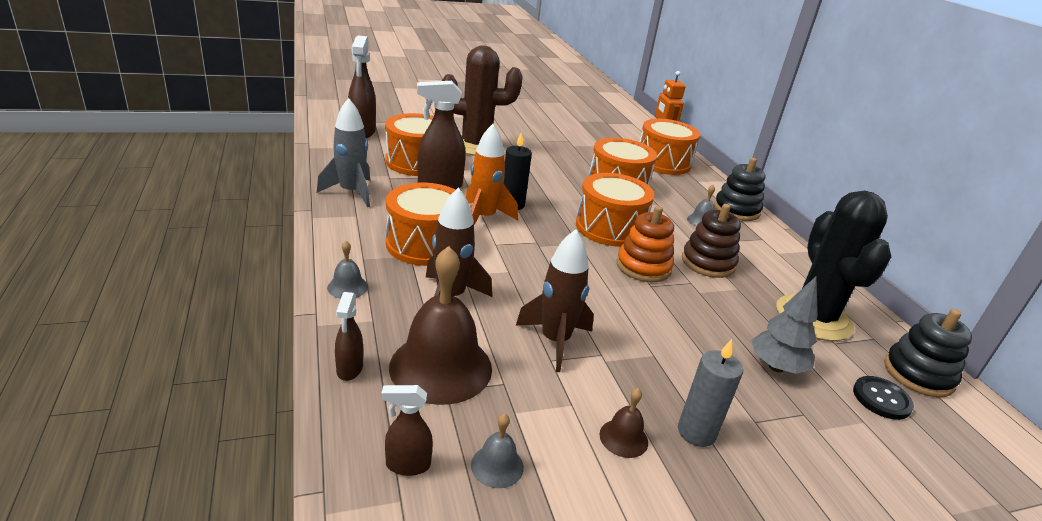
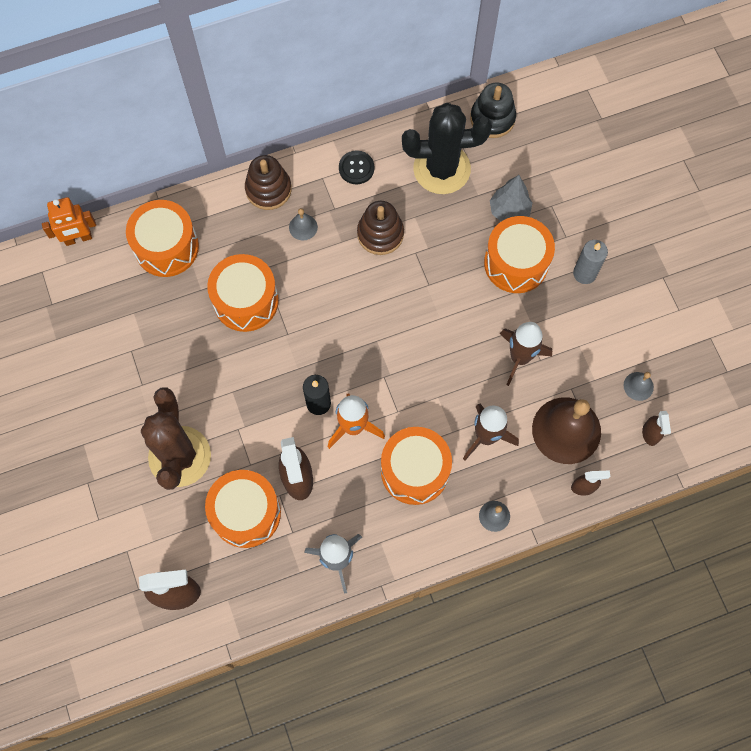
camera: 90 degrees left, 40 degrees up
orange drum [576,173,654,247] -> orange drum moved to [484,216,555,293]
brown bell [599,388,648,458] -> none
orange stacking toy [616,206,674,282] -> none
black stacking toy [714,158,765,221] -> brown stacking toy [245,155,292,210]
black button [853,376,914,420] -> black button moved to [339,150,374,184]

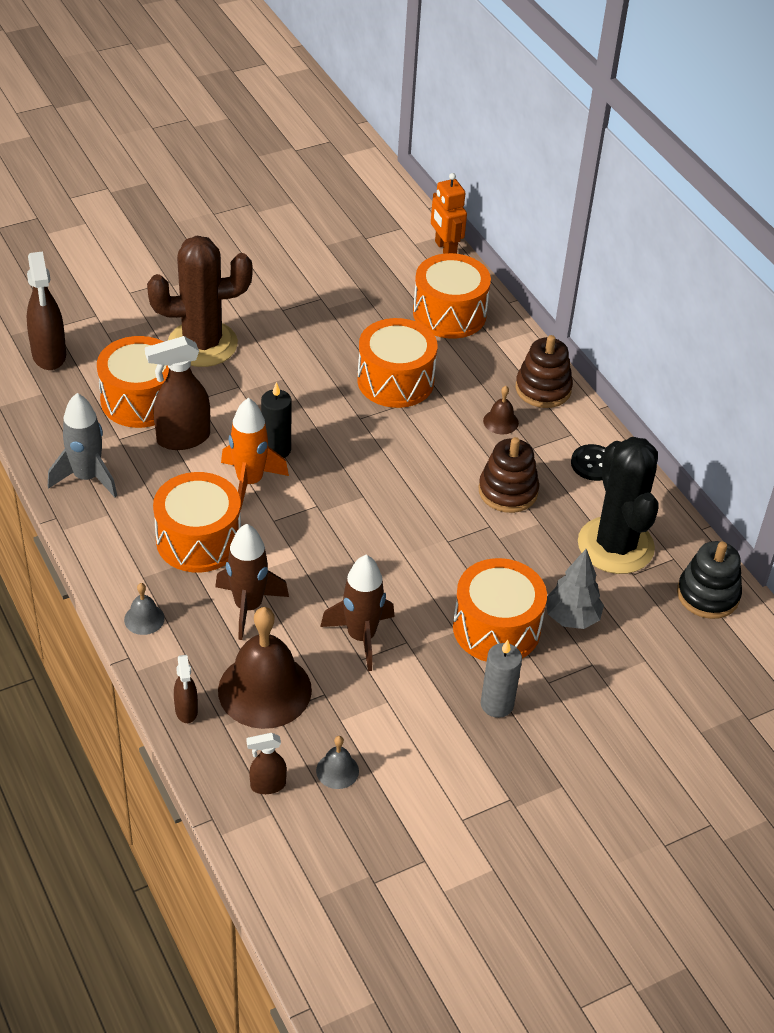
camera: 80 degrees right, 25 degrees down
grey bell [289,208,318,240] -> brown bell [483,386,519,434]

